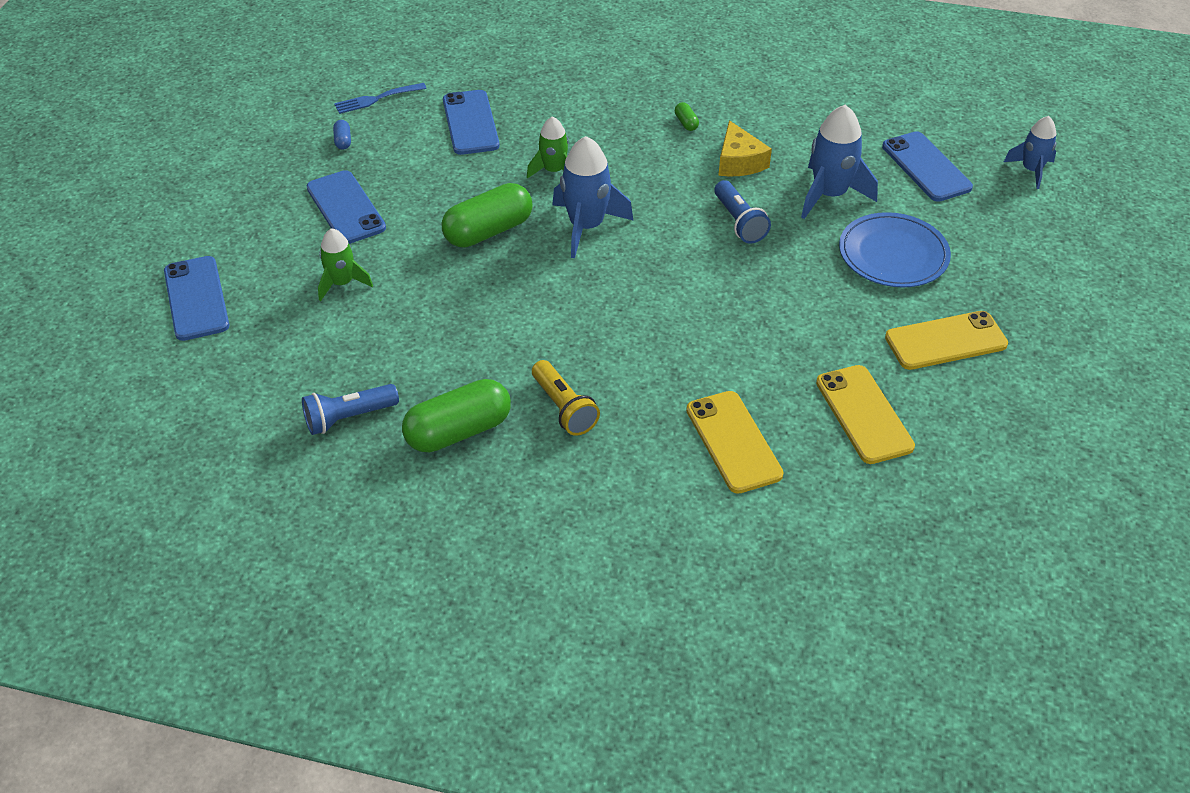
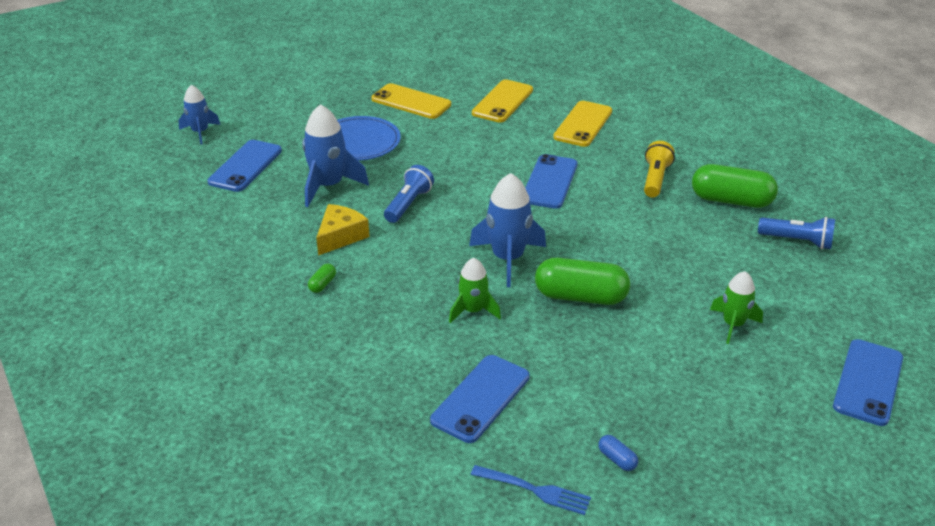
camera: 135 degrees left, 10 degrees down
blue phone [307,170,386,244] -> blue phone moved to [525,154,578,209]
blue capsule [333,120,351,150] -> blue capsule turned 75 degrees counterclockwise [598,435,638,471]

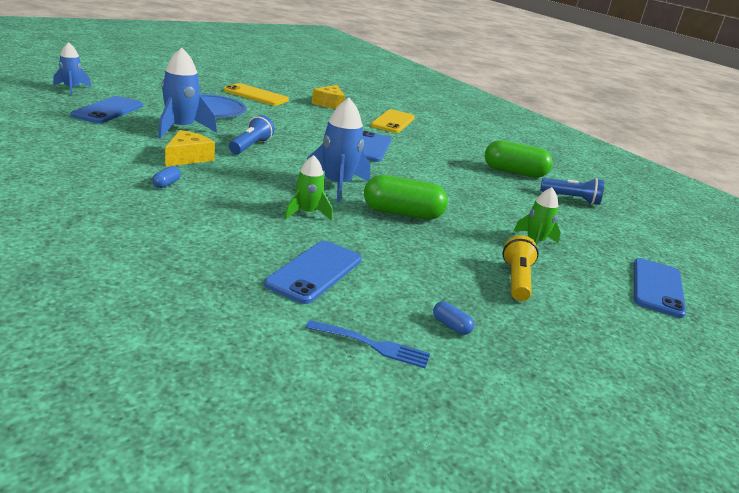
camera: 10 degrees left, 10 degrees down
green capsule [308,264,336,293] -> blue capsule [152,166,181,188]
yellow phone [472,80,533,123] -> yellow cheese [312,85,345,109]
yellow flashlight [644,141,675,198] -> yellow flashlight moved to [502,235,539,301]

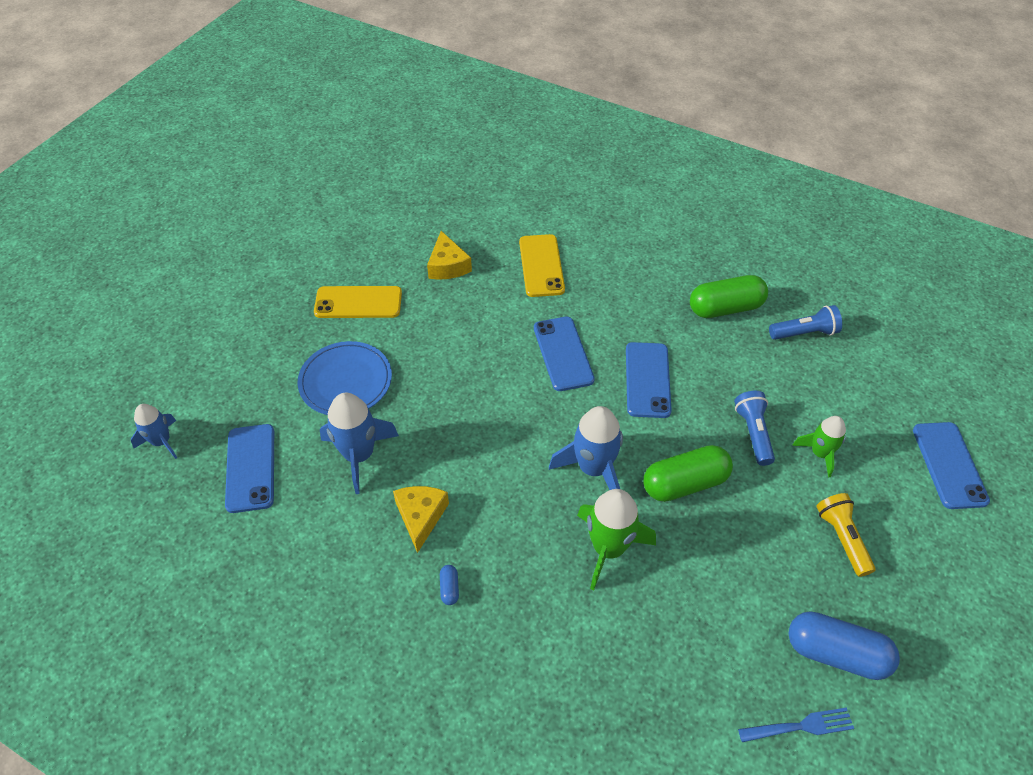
camera: 20 degrees left, 25 degrees up
blue flashlight [229,115,275,154] -> blue flashlight moved to [734,391,775,466]
blue phone [264,241,362,304] -> blue phone moved to [626,342,672,418]
green rocket [285,155,333,221] -> green rocket [577,489,656,590], size x1.61
blue capsule [433,301,474,335] -> blue capsule [789,611,900,680], size x2.41

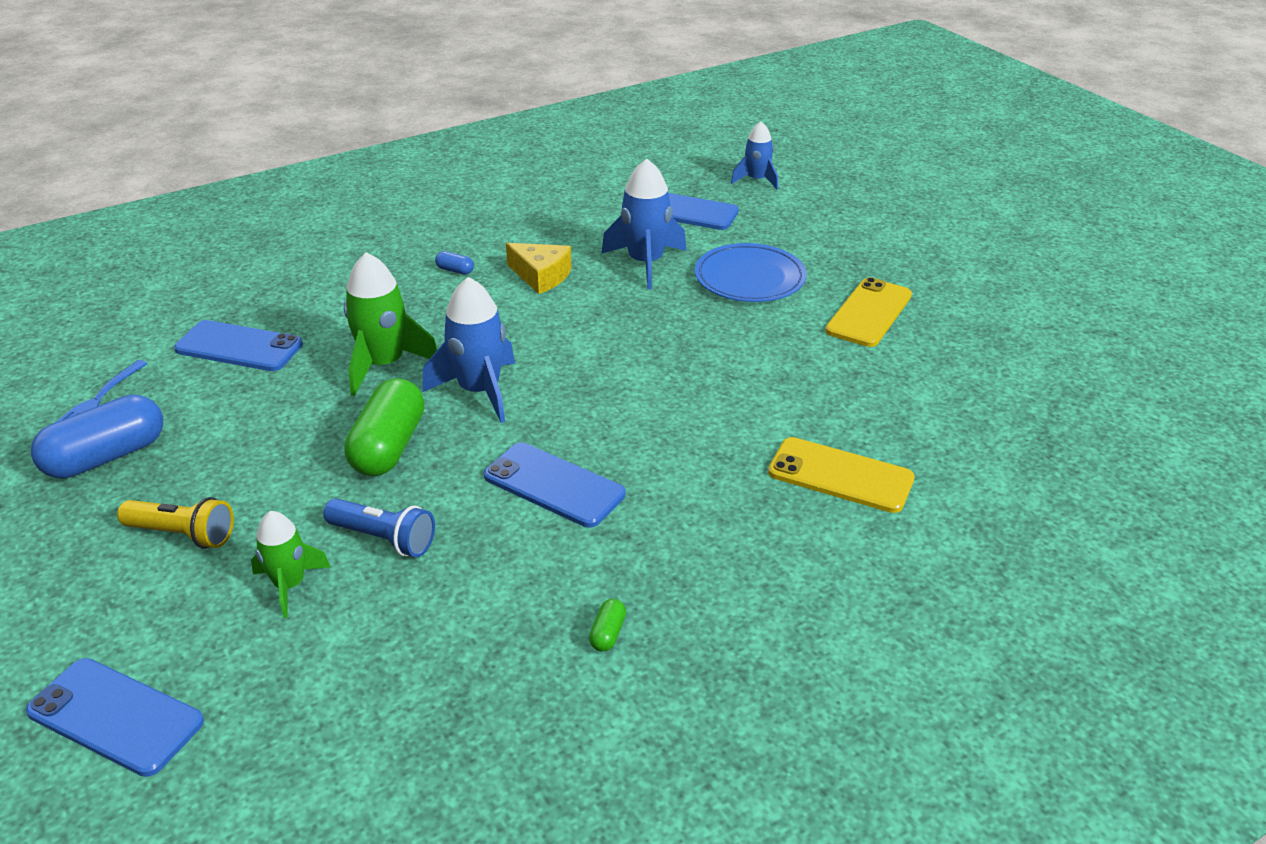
camera: 120 degrees right, 15 degrees down
yellow cheese [427,231,472,280] -> none
blue phone [534,317,595,391] -> blue phone moved to [174,320,303,371]
green capsule [690,275,768,318] -> green capsule [589,599,626,651], size x0.41
blue flashlight [769,305,842,340] -> none

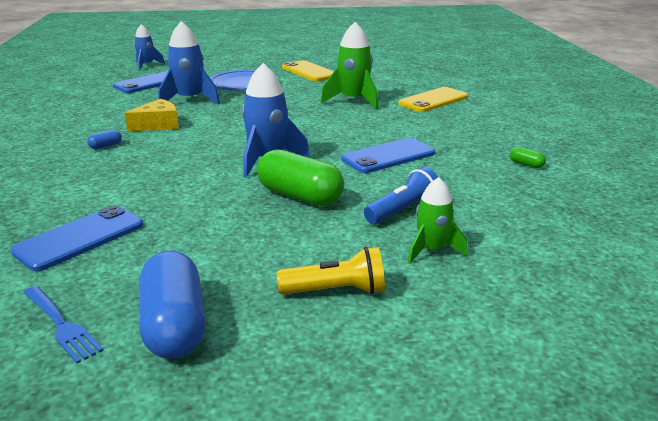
camera: 65 degrees left, 10 degrees down
blue phone [26,658,204,777] -> none
yellow flashlight [117,497,234,549] -> yellow flashlight turned 45 degrees clockwise [277,247,385,295]
green rocket [344,252,437,396] -> green rocket moved to [320,22,379,110]

